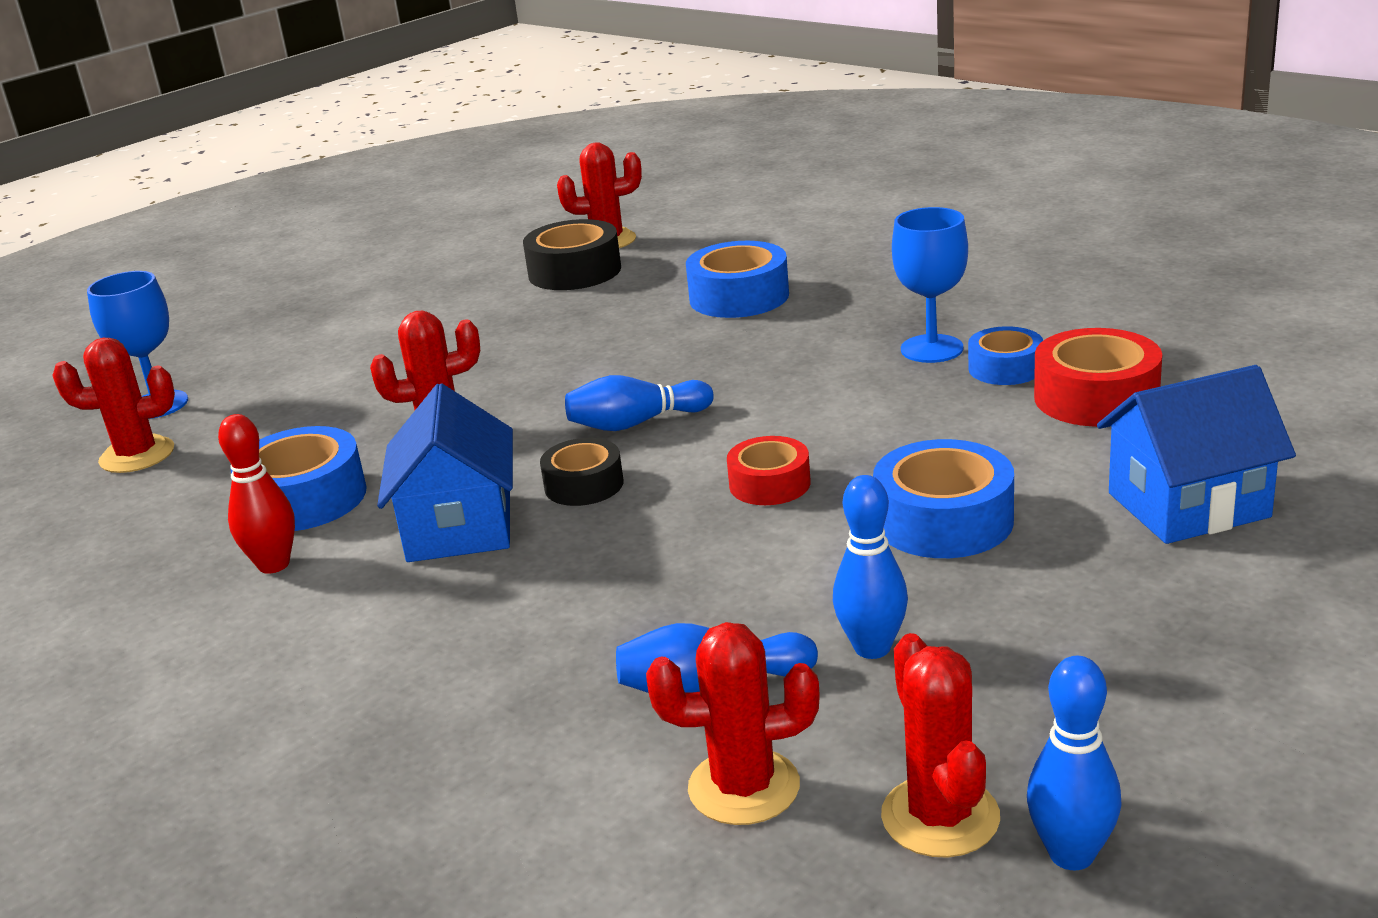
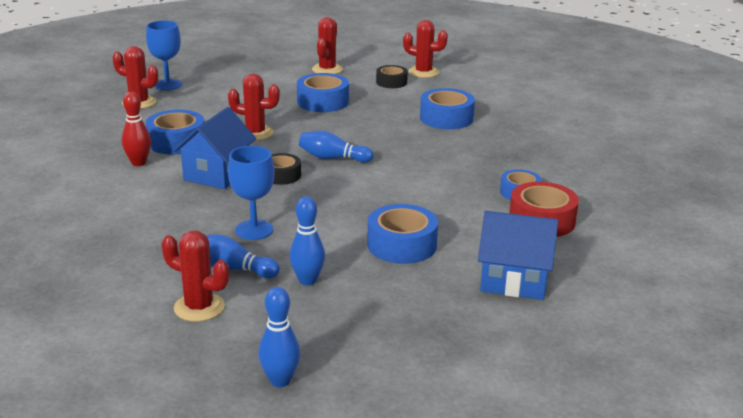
camera: 25 degrees right, 0 degrees up
black tape [523,219,621,290] -> black tape [376,65,408,88], size x0.63
red tape [727,436,811,505] -> none
red cactus [881,633,1000,858] -> red cactus moved to [312,17,343,74]
blue goblet [892,207,968,363] -> blue goblet moved to [228,146,275,240]
none -> blue tape [297,73,349,112]

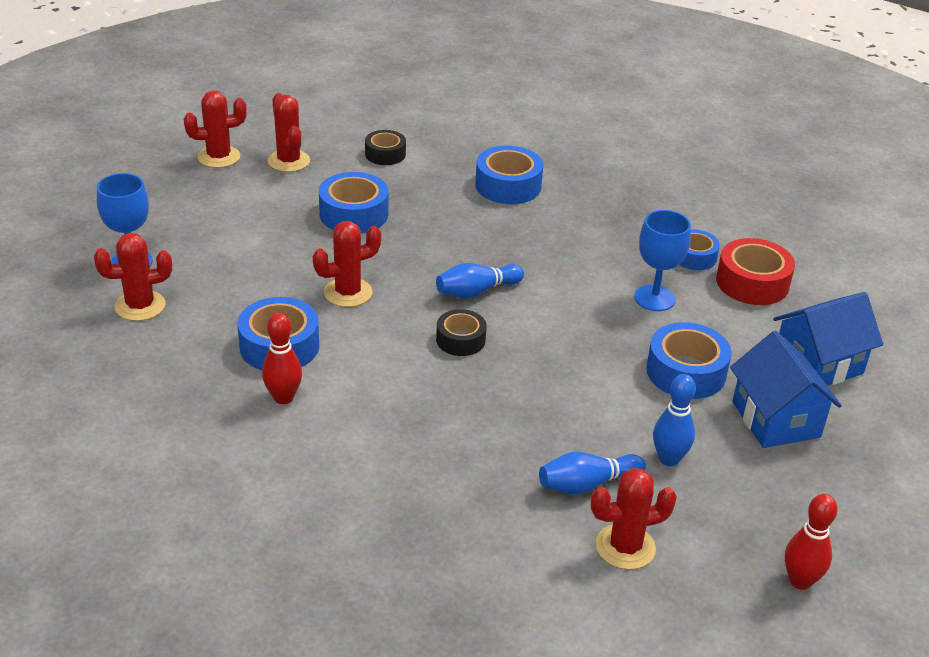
camera: 40 degrees left, 10 degrees up
blue house [173,107,256,189] -> blue house moved to [730,331,842,448]
blue goblet [228,146,275,240] -> blue goblet moved to [634,210,691,311]
blue bowling pin [258,287,300,387] -> red bowling pin [785,494,838,590]
red cactus [403,20,448,78] -> red cactus moved to [184,90,247,168]

